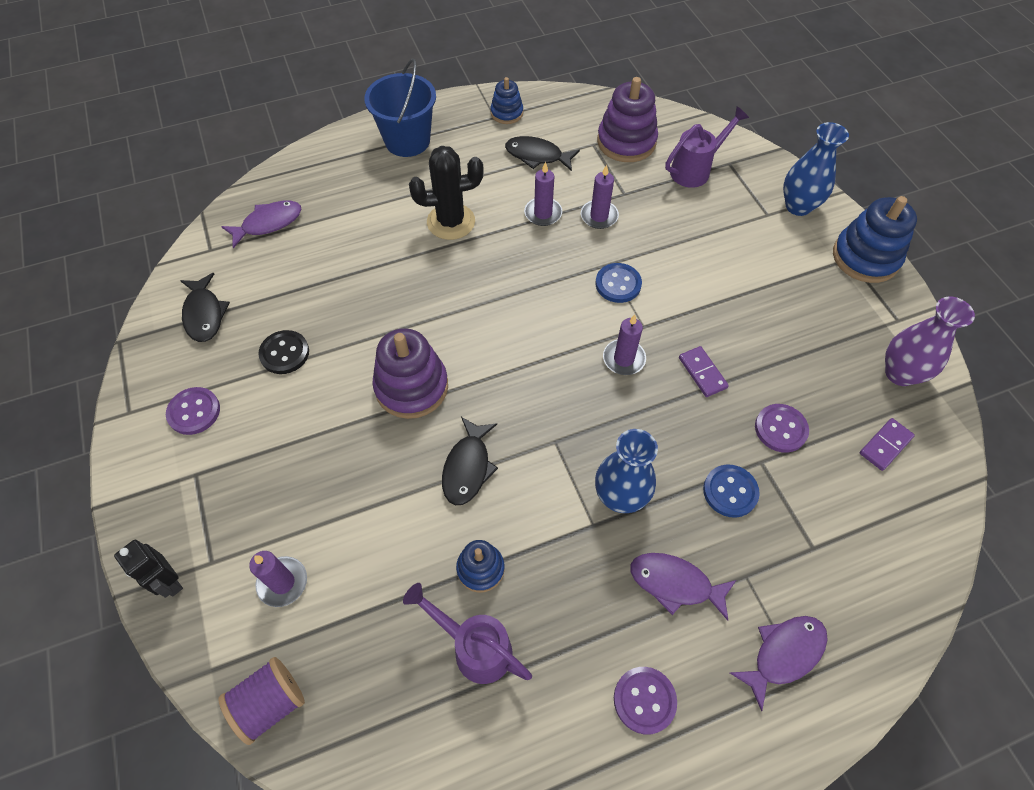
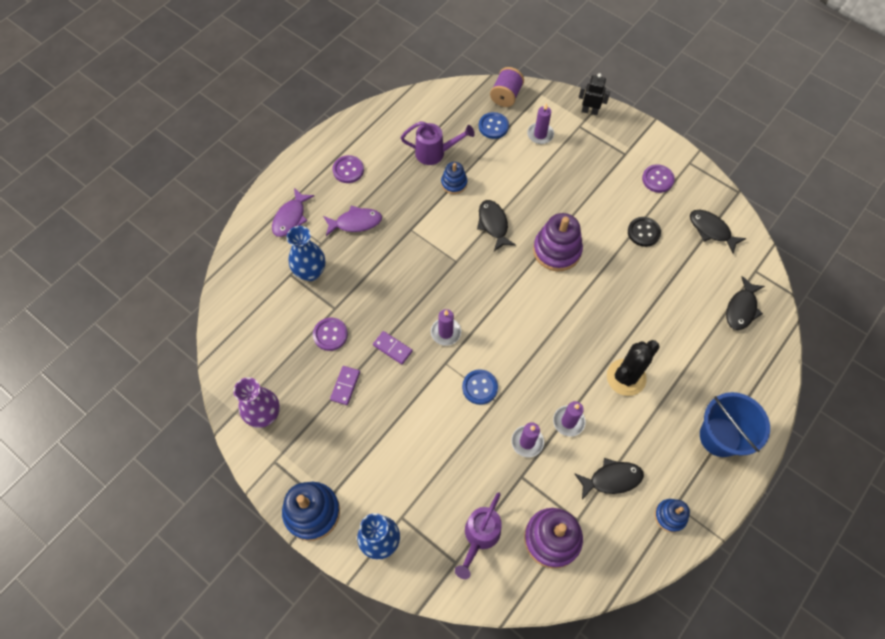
camera: 150 degrees right, 5 degrees up
purple fish [221,200,302,248] -> black fish [726,276,765,330]
blue vase [595,429,658,513] -> blue vase moved to [287,226,325,281]
blue button [703,465,760,518] -> blue button moved to [479,112,509,139]
purple domino [860,418,915,471] -> purple domino moved to [330,366,360,405]

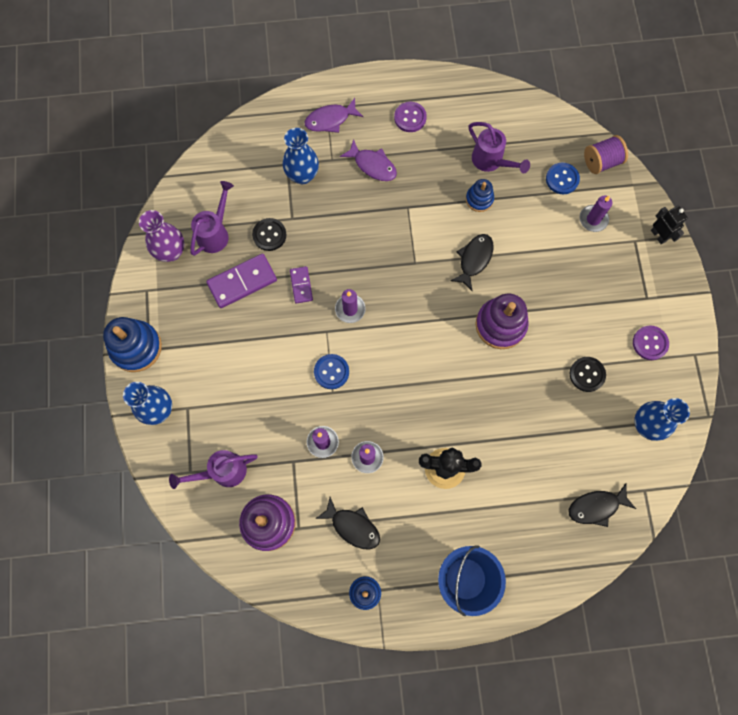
camera: 45 degrees right, 10 degrees up
purple button [313,318,348,351] -> black button [252,218,286,251]
purple domino [330,366,360,405] -> purple domino [206,253,277,308], size x1.76
black fish [690,210,747,254] -> blue vase [634,398,690,441]
none -> purple watering can [190,181,234,256]

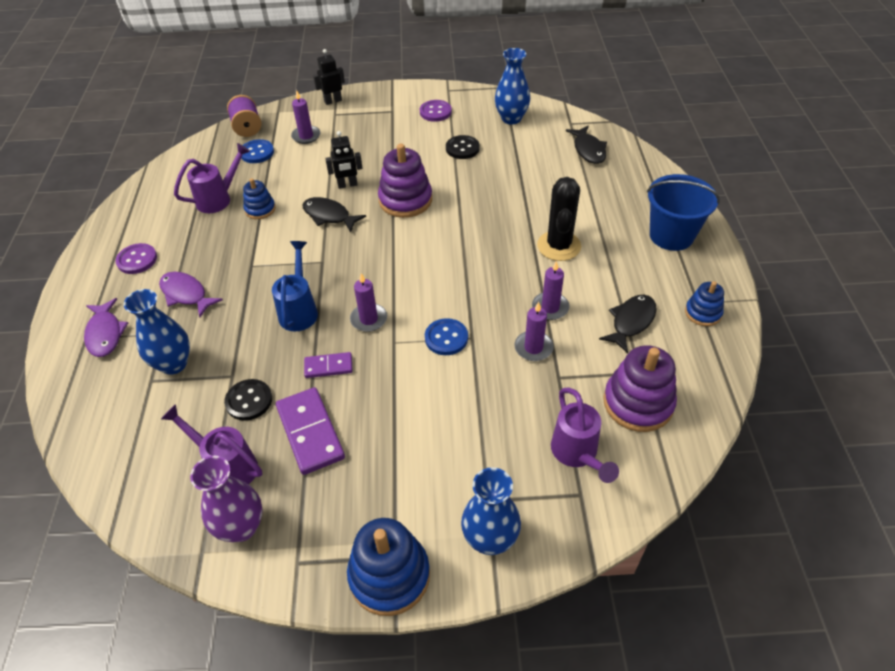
camera: 85 degrees left, 25 degrees down
purple fish [340,139,397,181] -> purple fish turned 90 degrees counterclockwise [159,272,223,318]
none -> blue watering can [272,241,318,331]
none -> black robot [325,131,363,189]

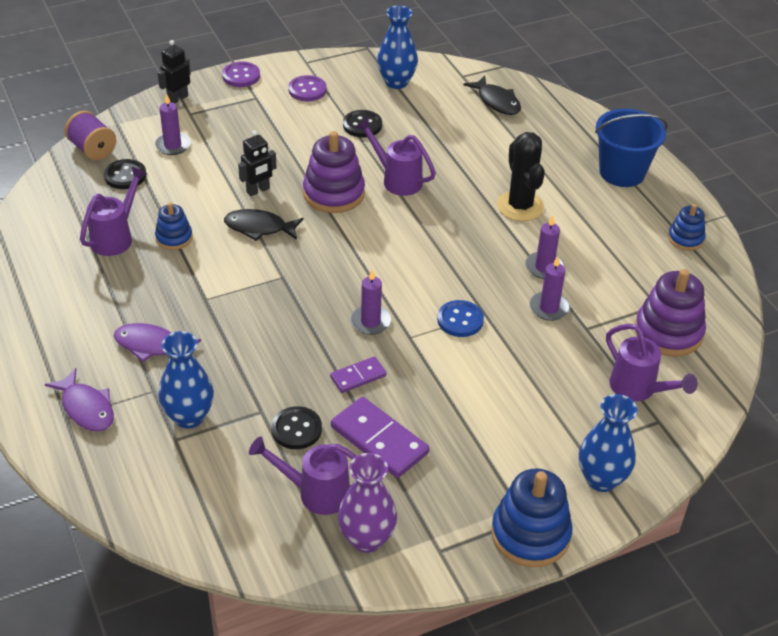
camera: 25 degrees left, 5 degrees down
purple button [115,243,157,274] -> purple button moved to [222,62,260,87]
blue button [241,139,274,163] -> black button [104,159,146,189]
blue watering can [272,241,318,331] -> none
black fish [599,295,657,354] -> none
none -> purple watering can [356,118,436,196]

